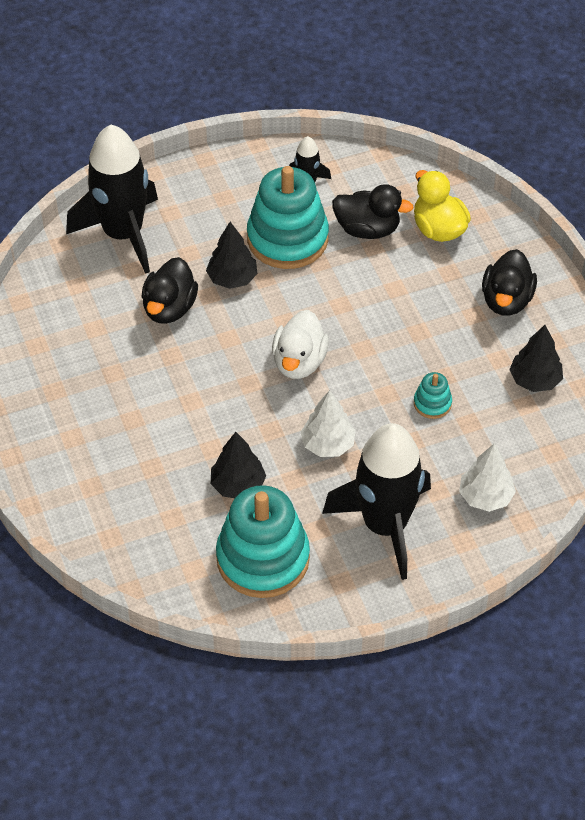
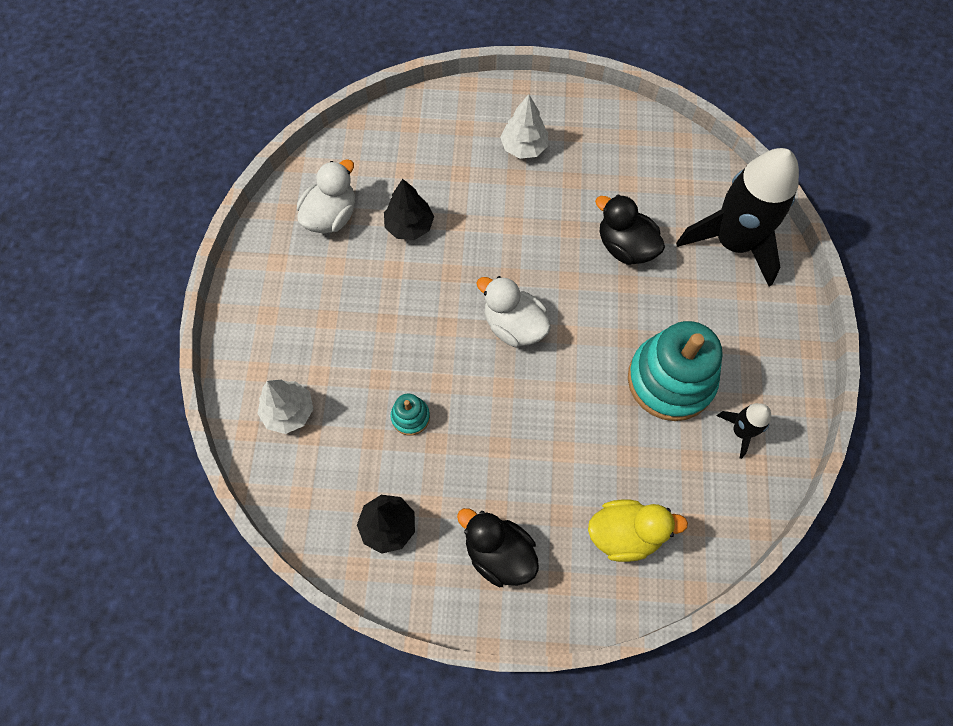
camera: 115 degrees right, 15 degrees up
black tree [206,222,257,289] -> none
turquoise stacking toy [216,485,310,598] -> white duck [297,159,355,233]
white tree [301,390,356,457] -> white tree moved to [500,94,548,159]
black rocket [322,423,431,580] -> none
black duck [332,184,414,239] -> none

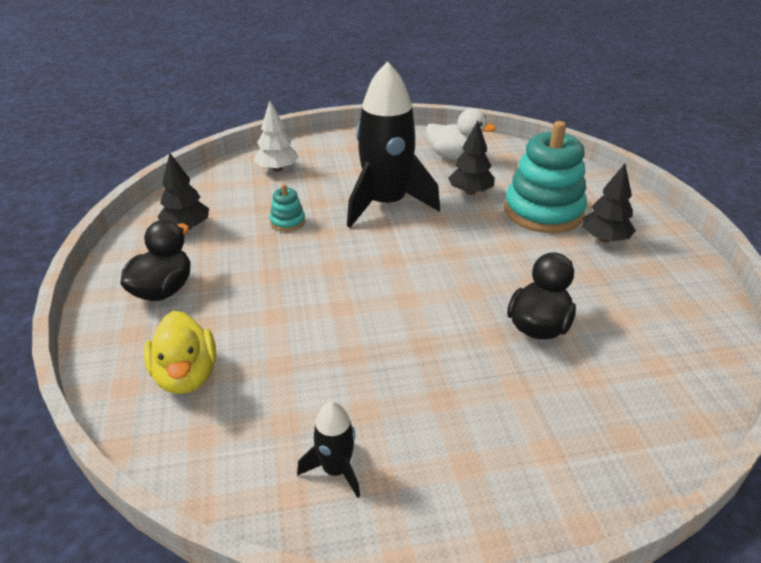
camera: 75 degrees right, 30 degrees down
white duck [476,276,551,347] -> none
white tree [500,94,548,159] -> black tree [582,164,636,243]
turquoise stacking toy [628,321,723,421] -> turquoise stacking toy moved to [505,121,587,233]
black rocket [676,148,799,286] -> black rocket moved to [347,61,440,228]

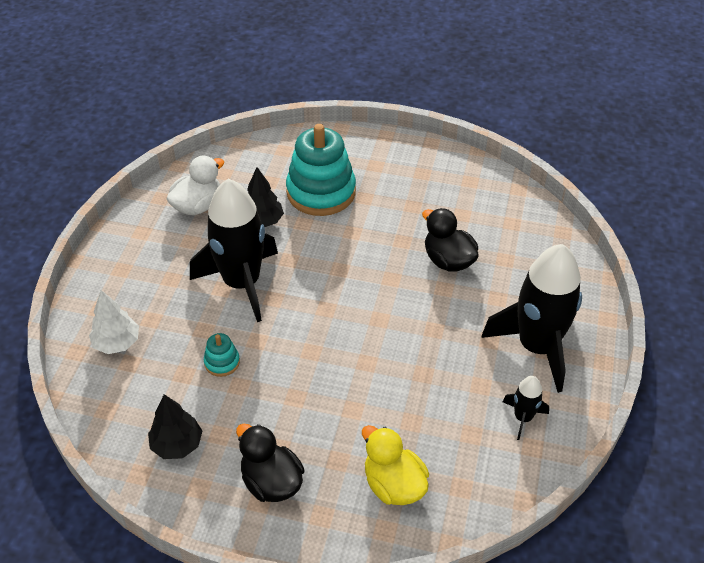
camera: 65 degrees left, 10 degrees up
yellow duck [144,311,216,394] -> yellow duck turned 135 degrees counterclockwise [362,425,429,505]
black tree [582,164,636,243] -> none
none -> black rocket [481,244,582,393]

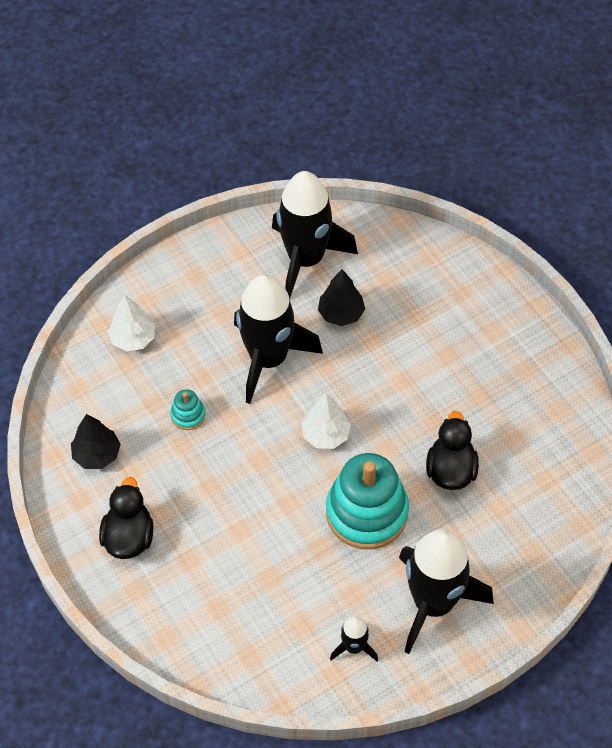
camera: 45 degrees right, 10 degrees up
white duck [167,156,224,215] -> black rocket [272,171,358,298]
turquoise stacking toy [286,124,356,216] -> turquoise stacking toy moved to [326,453,409,549]
yellow duck [362,425,429,505] -> none
none -> white tree [301,394,351,449]

